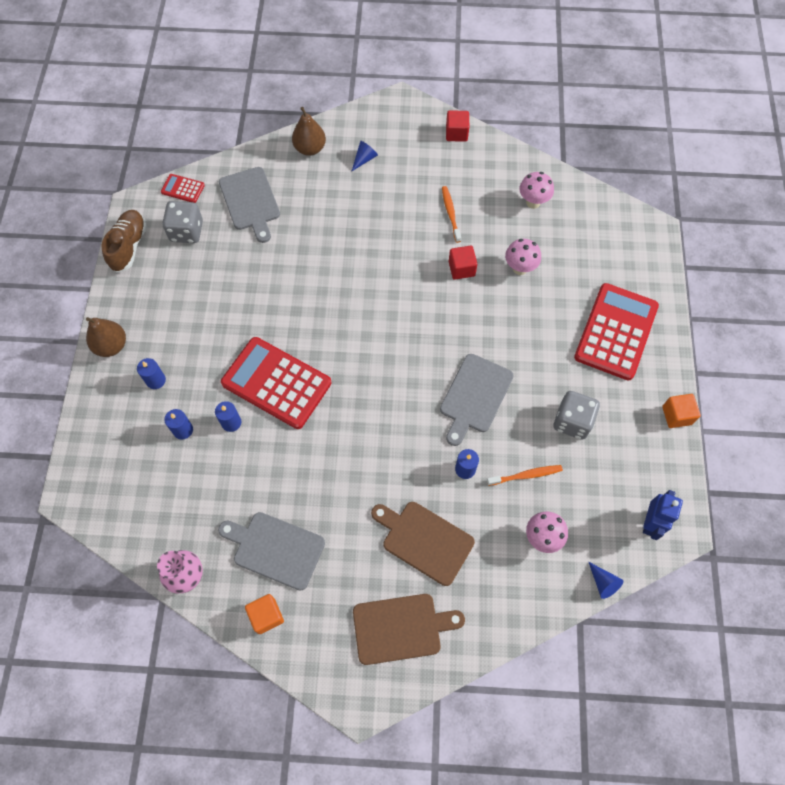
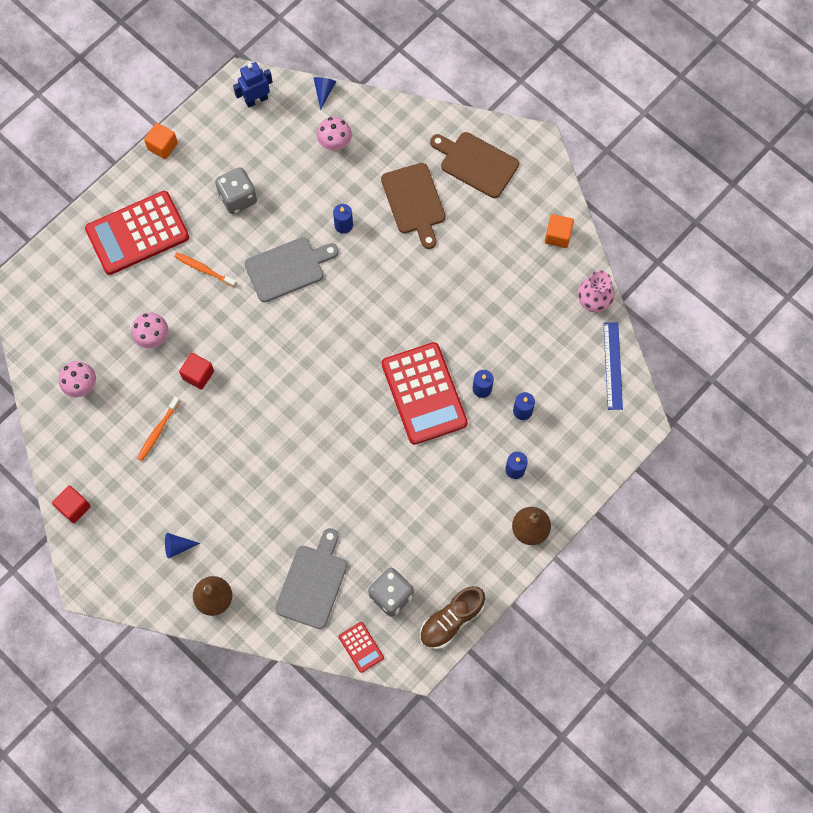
camera: 140 degrees left, 5 degrees up
grey cutting board [218,512,325,591] -> none
orange toothbrush [487,465,563,486] -> orange toothbrush moved to [174,252,237,288]
none -> blue ruler [603,323,623,410]

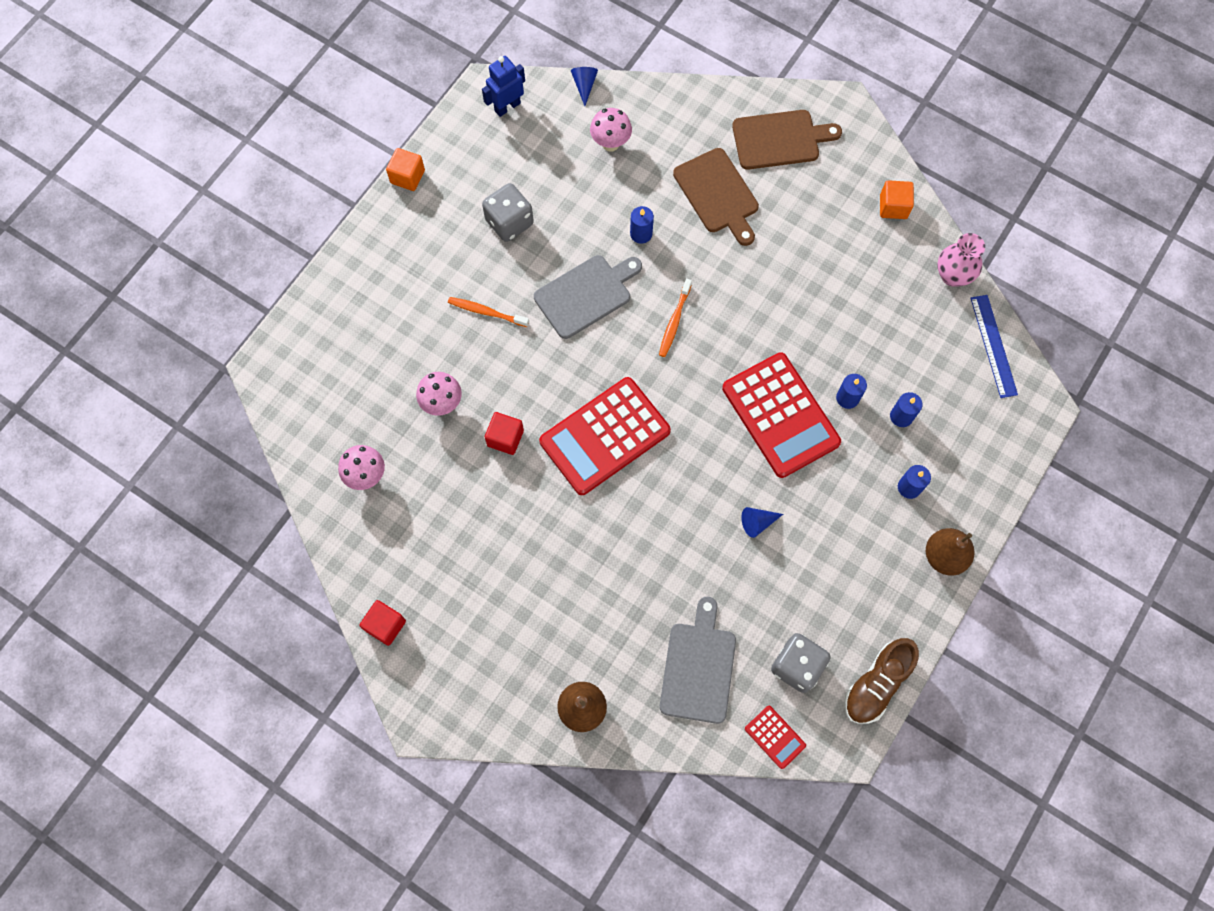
camera: 10 degrees left, 0 degrees up
red calculator [85,191,189,275] -> red calculator moved to [539,377,671,495]
orange toothbrush [137,397,180,461] -> orange toothbrush moved to [659,279,692,357]
blue cone [165,533,200,559] -> blue cone moved to [741,507,783,538]
brown cutting board [430,132,519,198] -> brown cutting board turned 150 degrees clockwise [732,110,842,170]

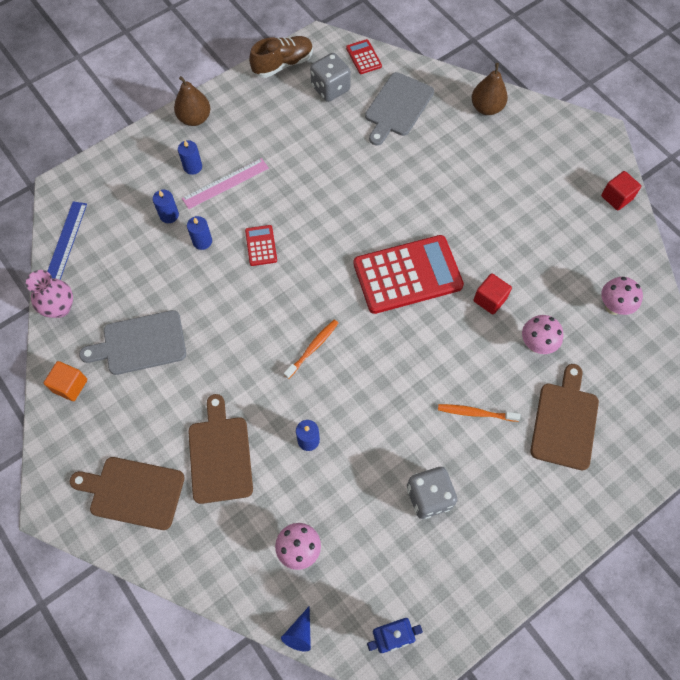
camera: 160 degrees left, 5 degrees down
orange cube [386,148,425,191] -> none
orange toothbrush [448,297,529,327] -> orange toothbrush turned 150 degrees clockwise [438,404,520,422]
grey cutting board [534,255,642,339] -> grey cutting board moved to [79,310,186,375]
red calculator [722,352,841,478] -> red calculator [245,225,277,266], size x0.44
blue cone [741,507,783,538] -> none
none -> pink ruler [182,158,269,209]
none -> brown cutting board [530,364,599,470]

